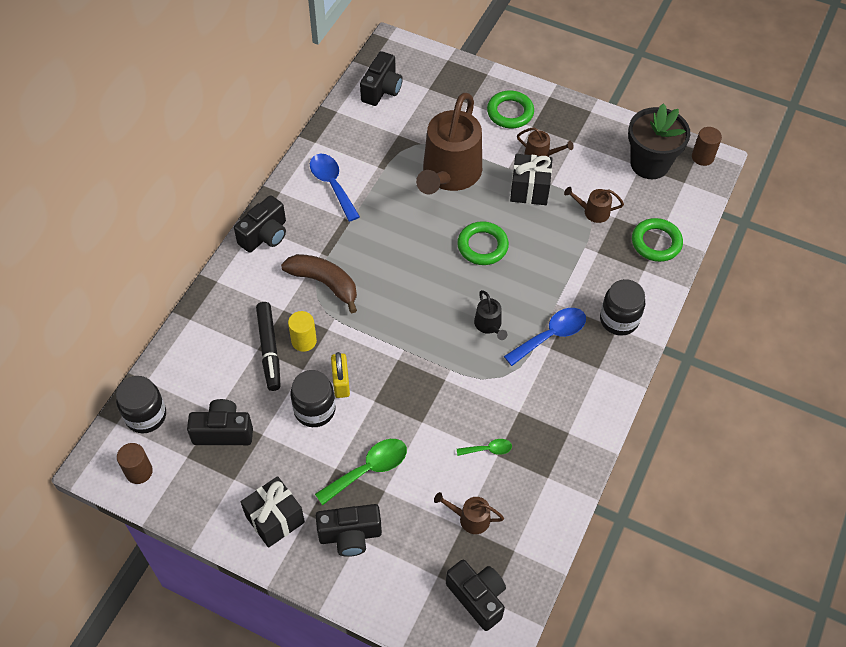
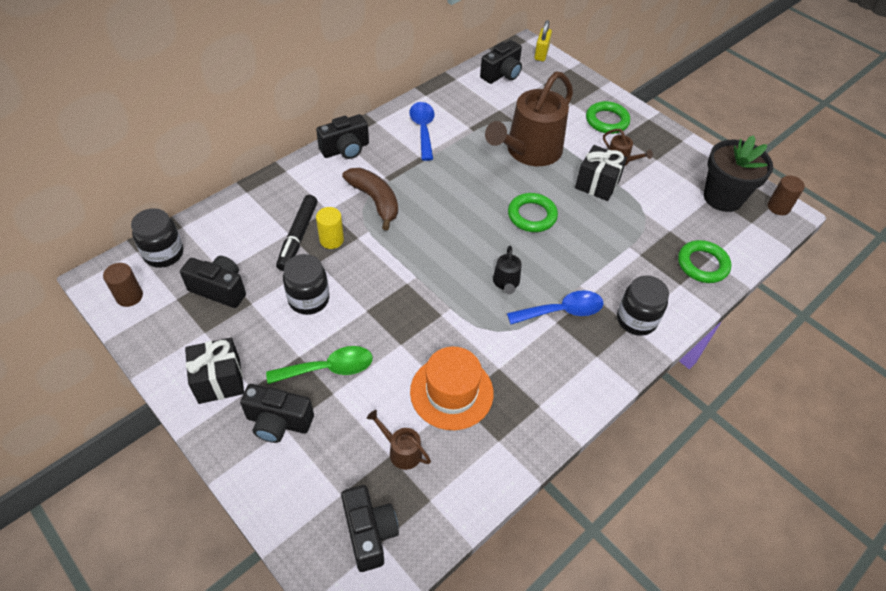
camera: 20 degrees right, 5 degrees down
yellow padlock [331,352,350,398] -> yellow padlock moved to [534,20,552,61]
green spoon [457,439,512,456] -> orange hat [410,347,494,430]
brown watering can [564,187,624,223] -> none

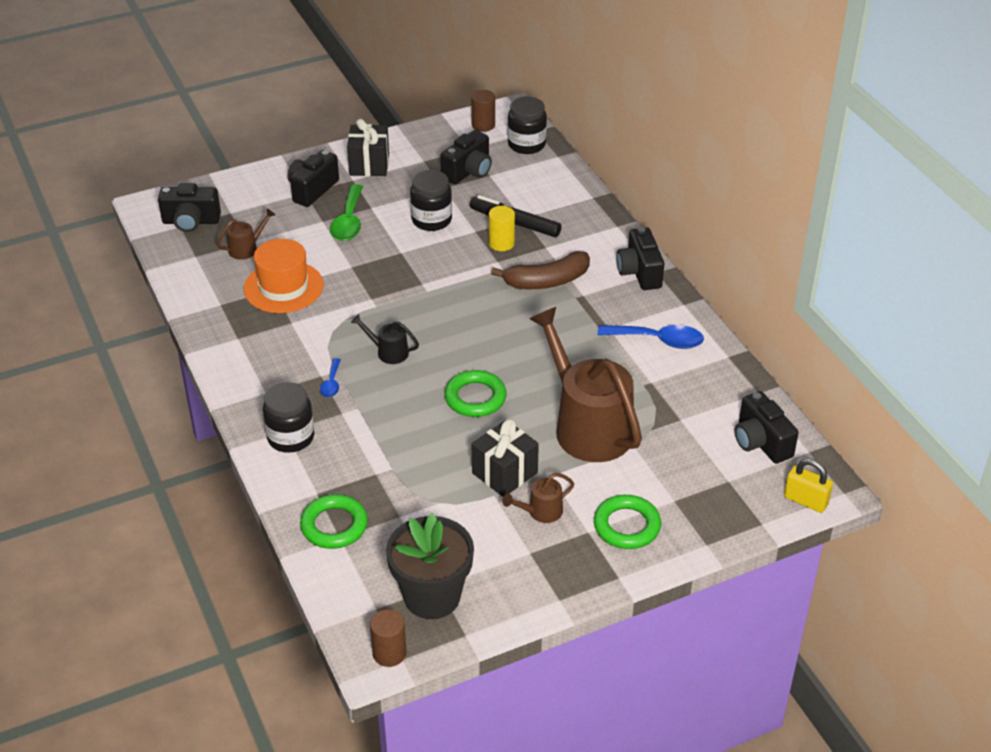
camera: 110 degrees right, 10 degrees down
blue spoon [507,290,604,324] -> blue spoon [320,358,341,397], size x0.55

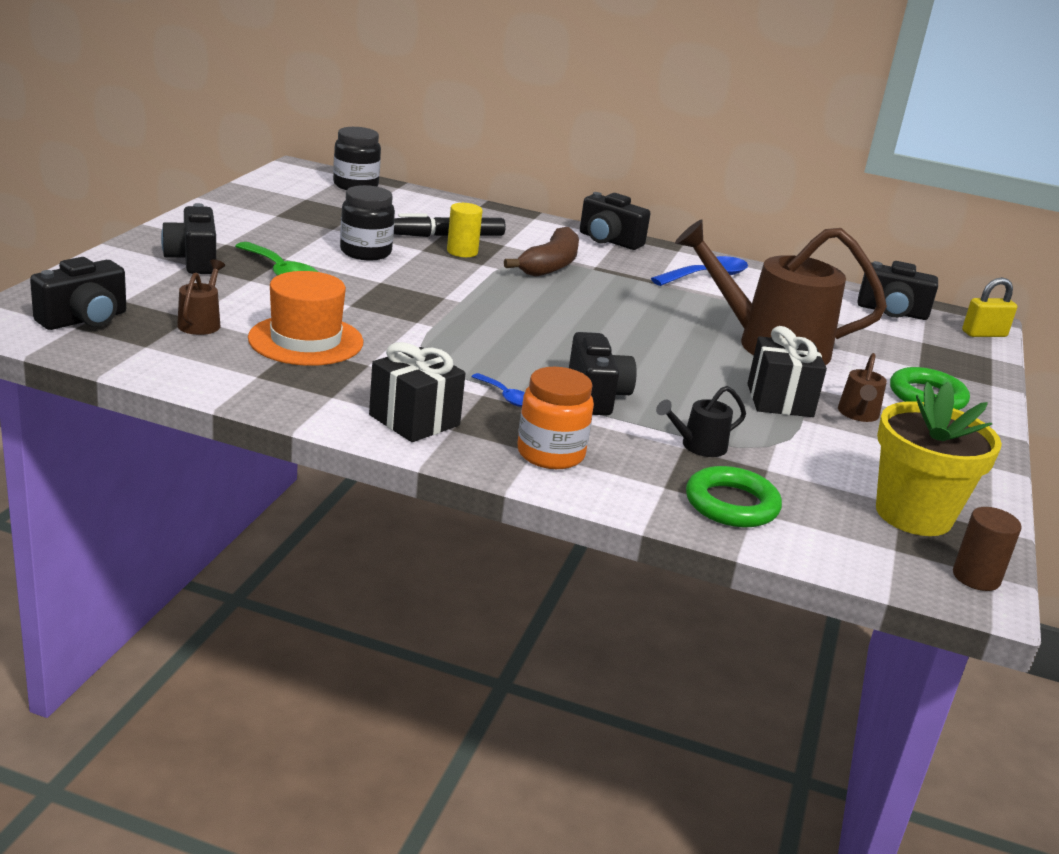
camera: 50 degrees left, 15 degrees down
black jar [263,382,314,453] -> orange jar [517,367,594,469]
black gift [347,119,389,176] -> black gift moved to [369,342,465,442]
black watering can [351,314,419,364] -> black watering can moved to [656,386,746,457]
black flower pot [386,513,474,619] -> yellow flower pot [876,382,1002,536]
black camera [440,130,492,184] -> black camera moved to [569,332,637,415]
green ring [444,370,507,417] -> none
brown cylinder [471,90,495,132] -> none

